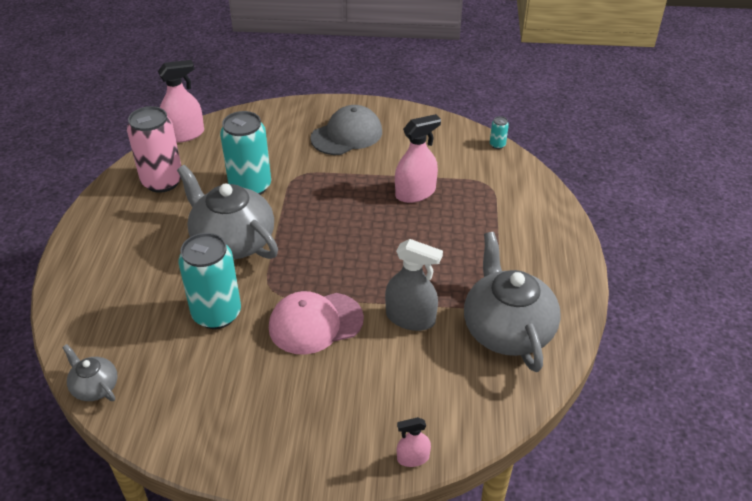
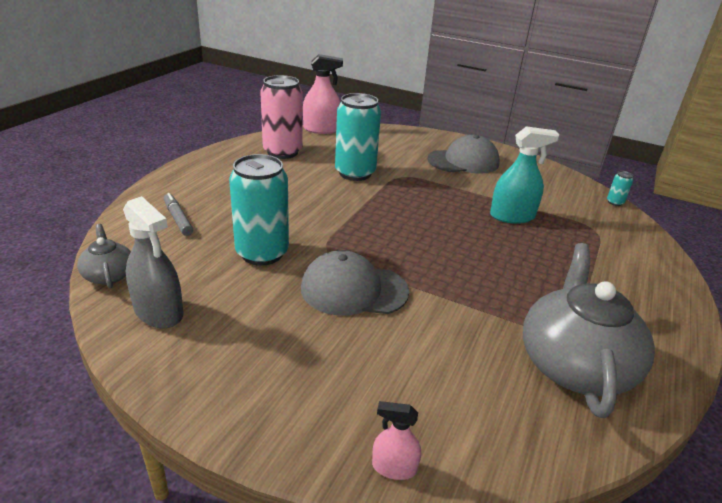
camera: 20 degrees right, 10 degrees down
grey teapot [177,165,278,260] -> none
pink cap [269,291,364,355] -> grey cap [301,250,409,315]
grey spray bottle [385,239,443,331] -> grey spray bottle moved to [123,196,183,328]
pink spray bottle [395,114,441,203] -> turquoise spray bottle [490,126,560,224]
none -> grey marker [164,193,193,236]

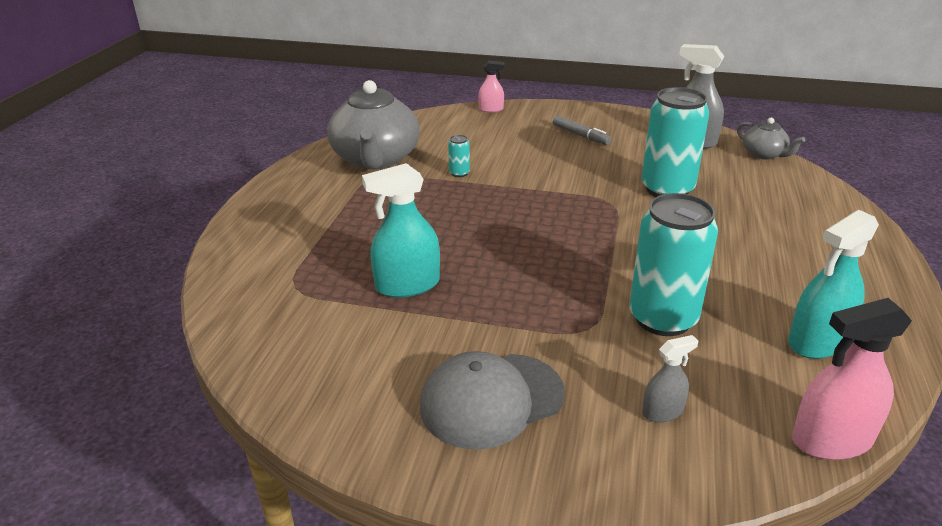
camera: 170 degrees right, 0 degrees up
grey marker [164,193,193,236] -> grey marker moved to [553,116,611,145]
pink can [260,75,303,159] -> turquoise spray bottle [788,210,879,359]
grey cap [301,250,409,315] -> none
turquoise can [607,171,633,206] -> turquoise can moved to [448,135,470,177]
none -> grey spray bottle [642,335,698,422]

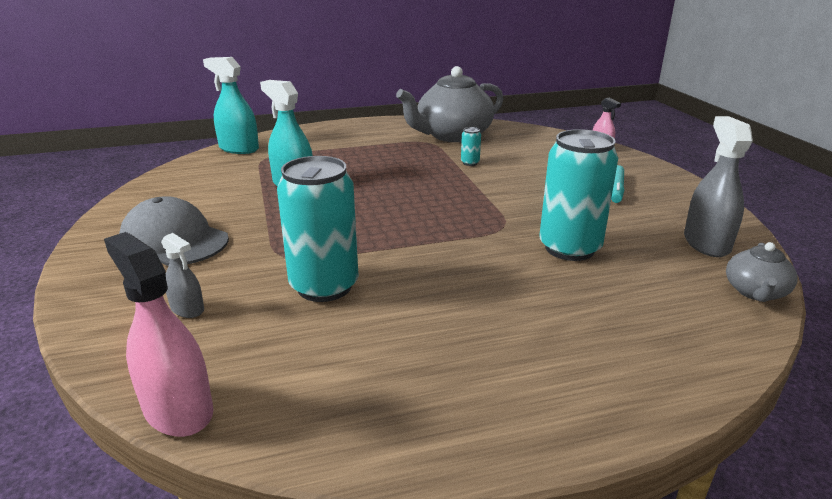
camera: 60 degrees right, 5 degrees down
grey marker [553,116,611,145] -> turquoise marker [611,165,624,203]
turquoise spray bottle [788,210,879,359] -> turquoise spray bottle moved to [203,57,259,154]

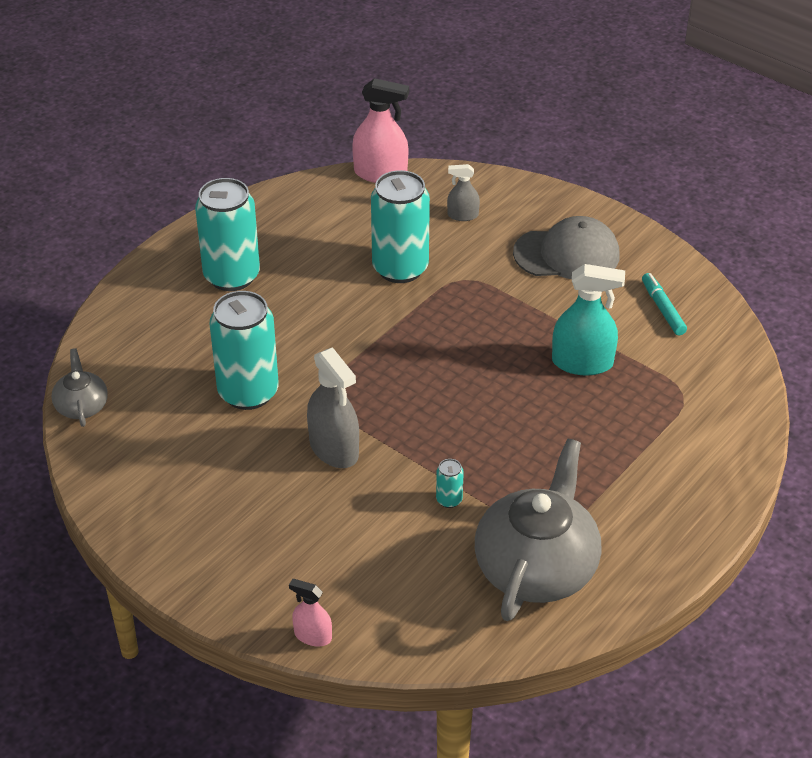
camera: 145 degrees right, 15 degrees up
turquoise spray bottle [203,57,259,154] -> none
turquoise marker [611,165,624,203] -> turquoise marker moved to [642,273,687,336]
grey spray bottle [684,116,753,257] -> grey spray bottle moved to [307,347,359,468]
none -> turquoise can [195,178,260,291]

